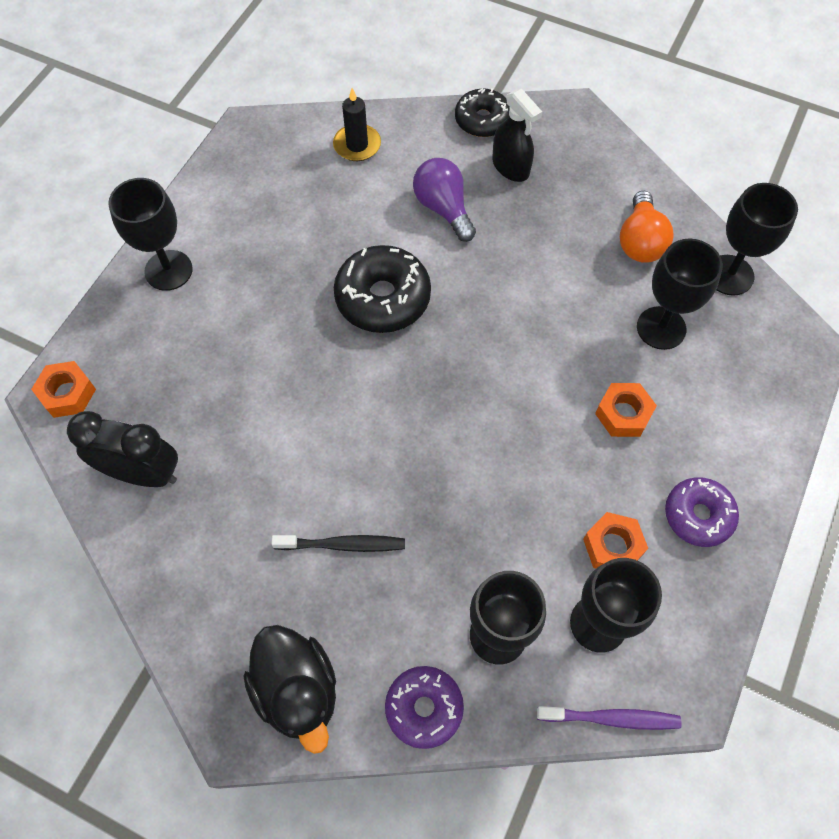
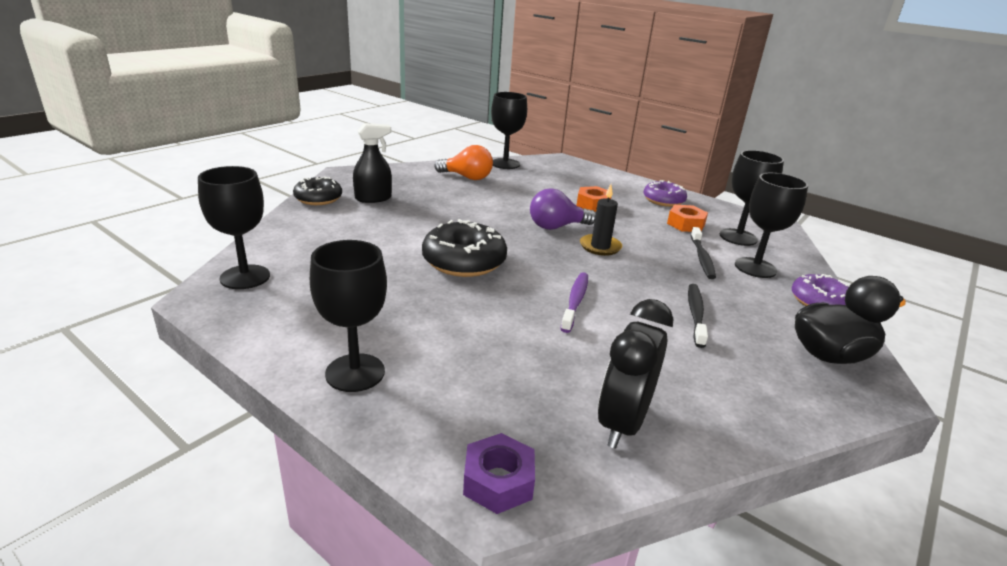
camera: 80 degrees left, 35 degrees down
orange nut [31,361,96,418] -> purple nut [463,433,535,514]
black candle [333,88,381,161] -> black candle moved to [580,184,622,256]
purple light bulb [413,158,476,242] -> purple light bulb moved to [530,188,596,230]
purple toothbrush [537,706,682,730] -> purple toothbrush moved to [560,272,588,333]
black goblet [637,239,723,350] -> black goblet moved to [198,166,270,289]
none -> black toothbrush [691,227,716,279]

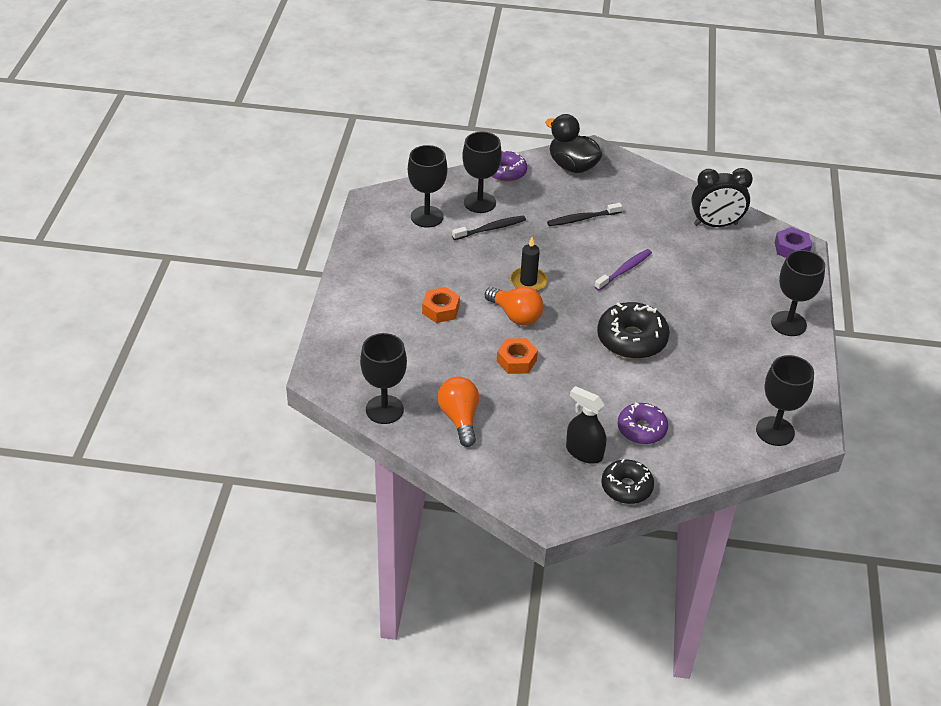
camera: 120 degrees left, 15 degrees up
purple light bulb [530,188,596,230] -> orange light bulb [485,287,543,325]
purple toothbrush [560,272,588,333] -> purple toothbrush turned 150 degrees clockwise [594,249,652,291]
purple donut [643,180,687,207] -> purple donut moved to [618,402,668,444]
orange nut [667,205,708,232] -> orange nut moved to [497,338,538,374]

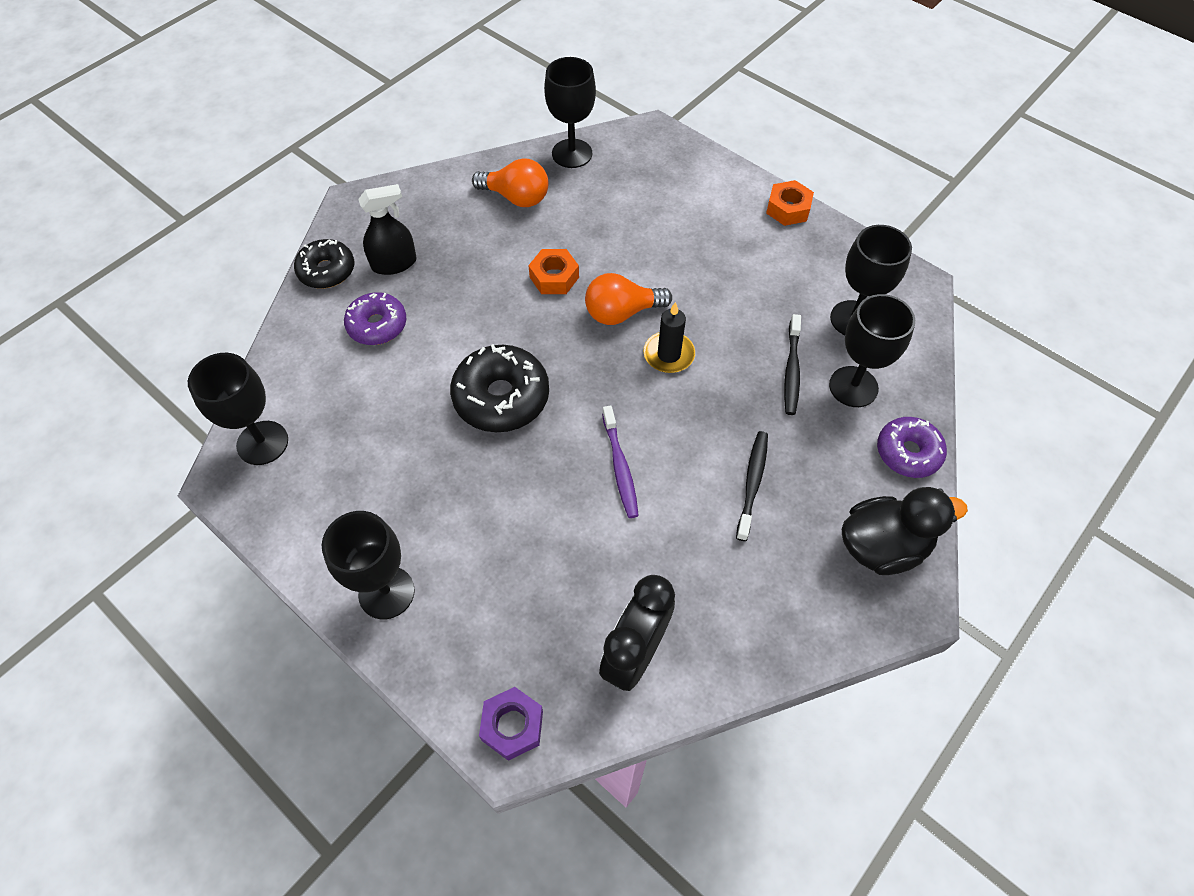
camera: 125 degrees right, 15 degrees up
orange nut [422,287,460,323] -> orange nut moved to [766,180,814,226]

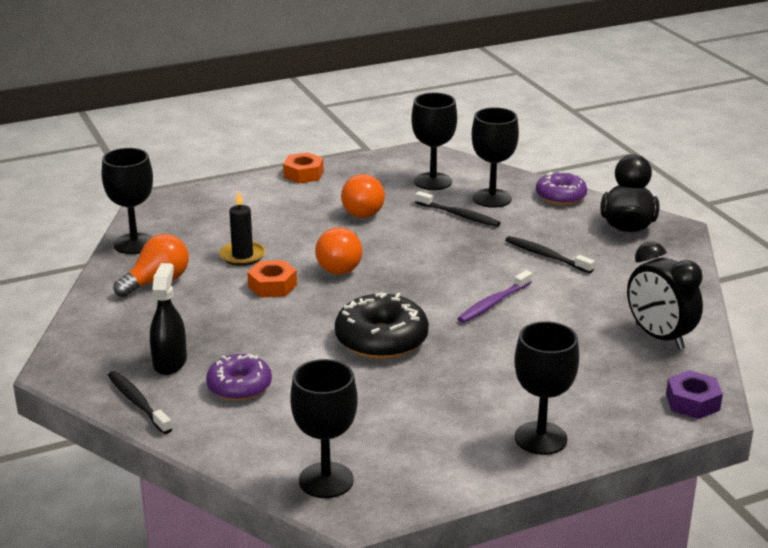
camera: 65 degrees left, 30 degrees down
black donut [294,239,354,289] -> black toothbrush [108,371,172,434]
purple toothbrush [602,405,639,518] -> purple toothbrush turned 120 degrees clockwise [457,270,532,323]
black candle [644,302,695,373] -> black candle moved to [219,191,266,266]
none -> orange light bulb [341,174,385,218]

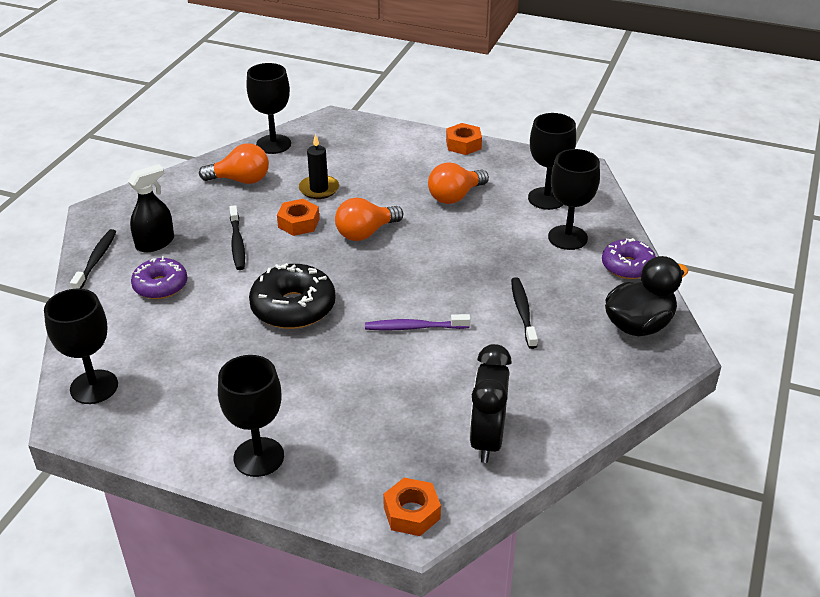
camera: 45 degrees right, 10 degrees up
black toothbrush [415,191,501,227] -> black toothbrush moved to [229,205,245,270]
purple nut [666,370,723,419] -> orange nut [383,478,441,536]

